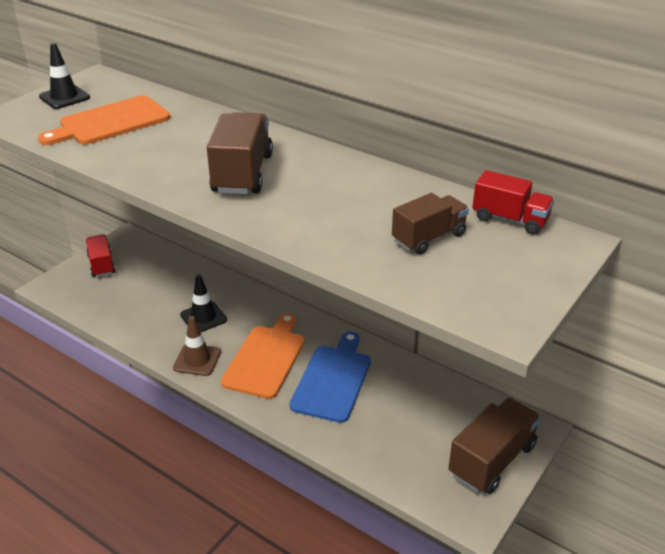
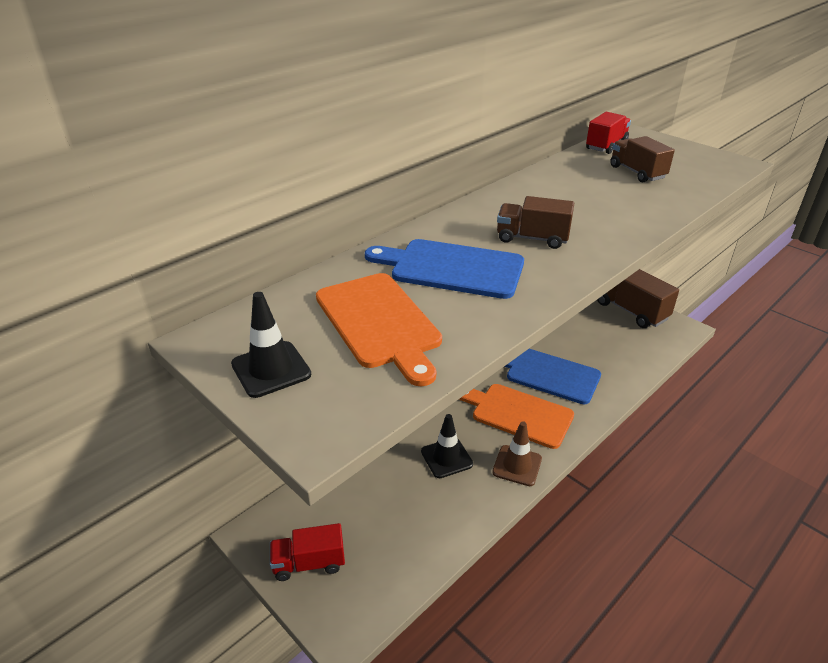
camera: 80 degrees left, 0 degrees up
brown truck [207,112,273,194] -> brown truck [497,196,574,249], size x0.65
none -> blue cutting board [365,239,524,299]

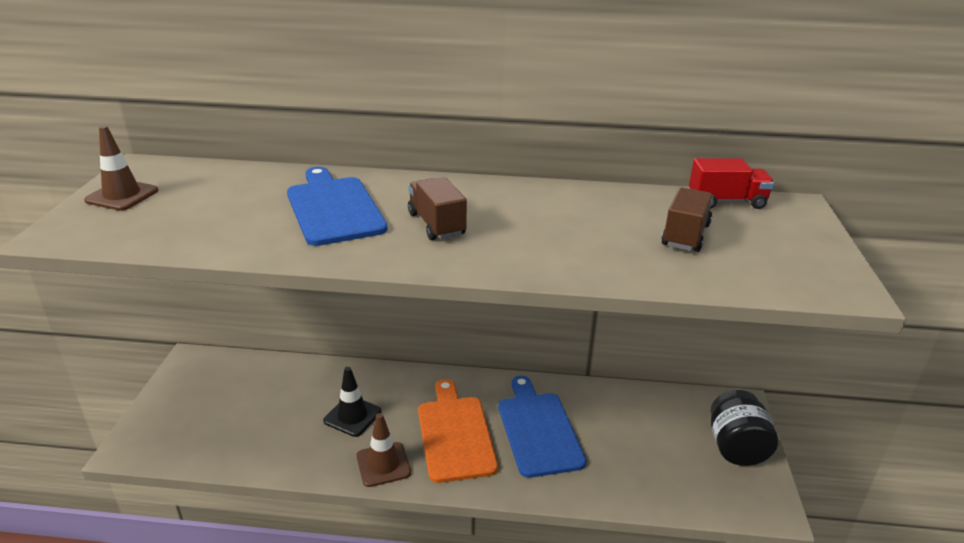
camera: 50 degrees right, 5 degrees down
black traffic cone [231,292,311,398] -> brown traffic cone [84,126,159,211]
red truck [270,523,345,581] -> none
orange cutting board [316,273,442,386] -> none
brown truck [597,269,679,328] -> black jar [710,390,778,466]

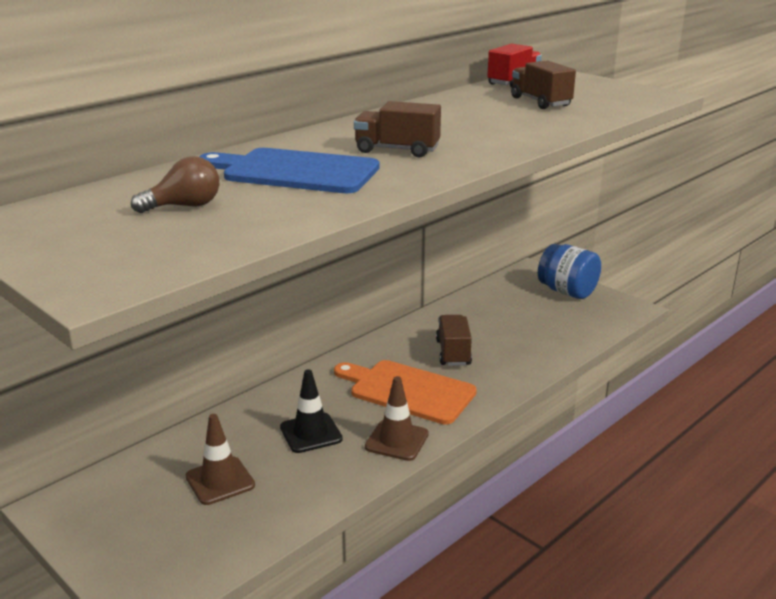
camera: 50 degrees left, 5 degrees down
brown traffic cone [84,126,159,211] -> brown traffic cone moved to [186,414,255,505]
blue cutting board [498,376,586,478] -> brown truck [436,315,472,366]
black jar [710,390,778,466] -> blue jar [538,244,601,299]
none -> brown light bulb [131,156,219,213]

